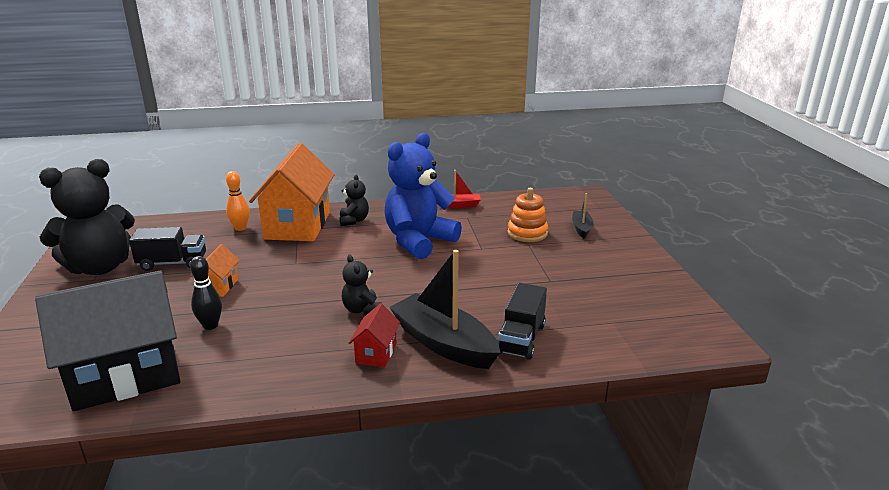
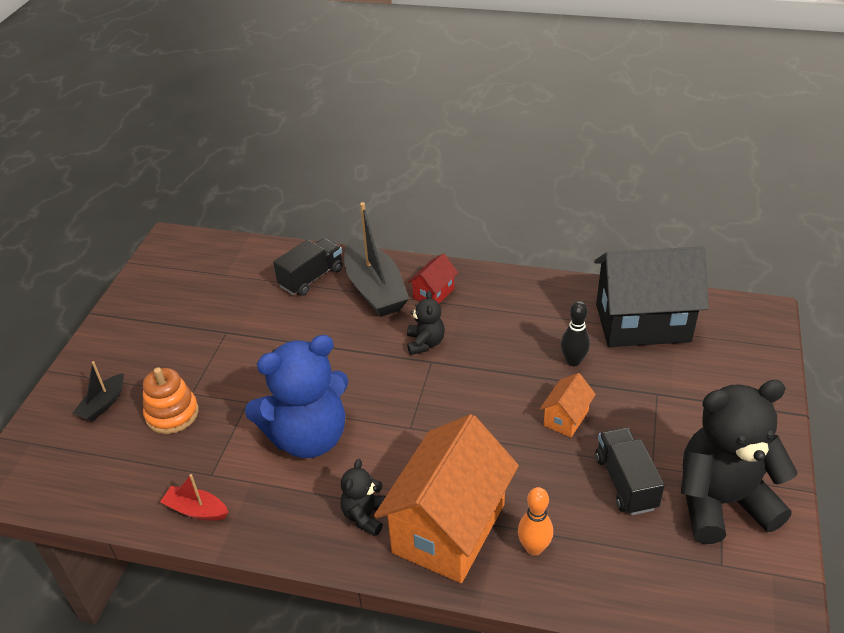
camera: 155 degrees left, 15 degrees up
black truck [129,227,206,271] -> black truck turned 60 degrees clockwise [595,427,665,515]

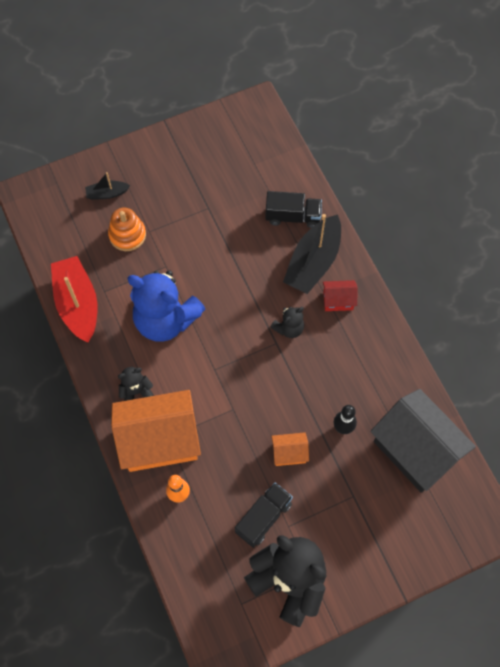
camera: 50 degrees right, 25 degrees up
red boat [160,474,228,521] -> red boat [51,256,97,342], size x2.02

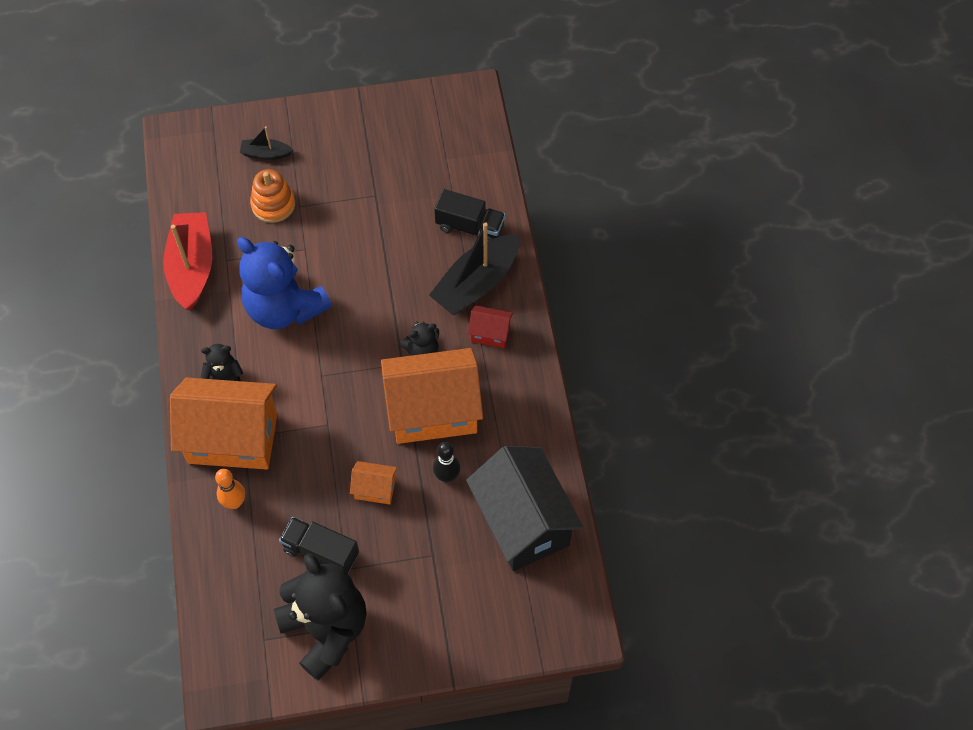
camera: 15 degrees right, 5 degrees down
black truck [235,483,293,548] -> black truck turned 120 degrees counterclockwise [279,517,359,574]
none -> orange house [381,348,483,444]

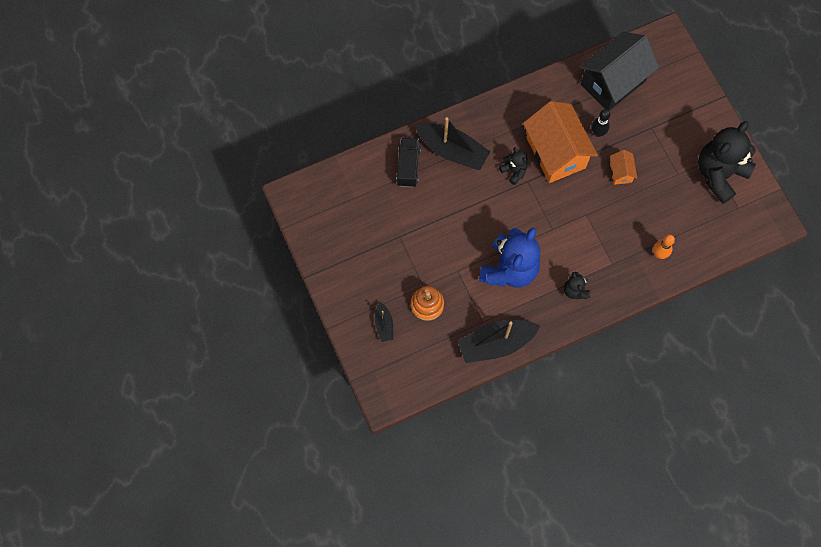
camera: 105 degrees left, 10 degrees up
red boat [163,212,212,311] -> black boat [457,320,540,363]
orange house [170,378,277,470] -> none
black truck [279,517,359,574] -> none
red house [468,305,513,348] -> none

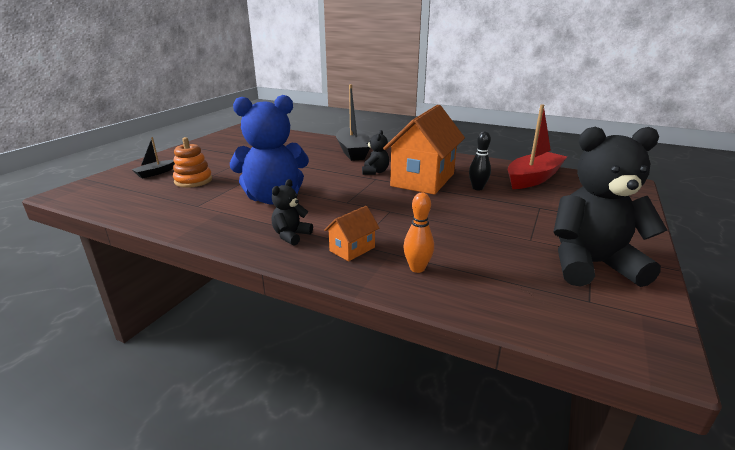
camera: 50 degrees right, 45 degrees down
black truck [396,137,421,187] -> none
black boat [457,320,540,363] -> none
black house [579,32,659,111] -> red boat [508,104,567,189]
orange house [610,150,637,185] -> orange house moved to [324,206,379,261]

